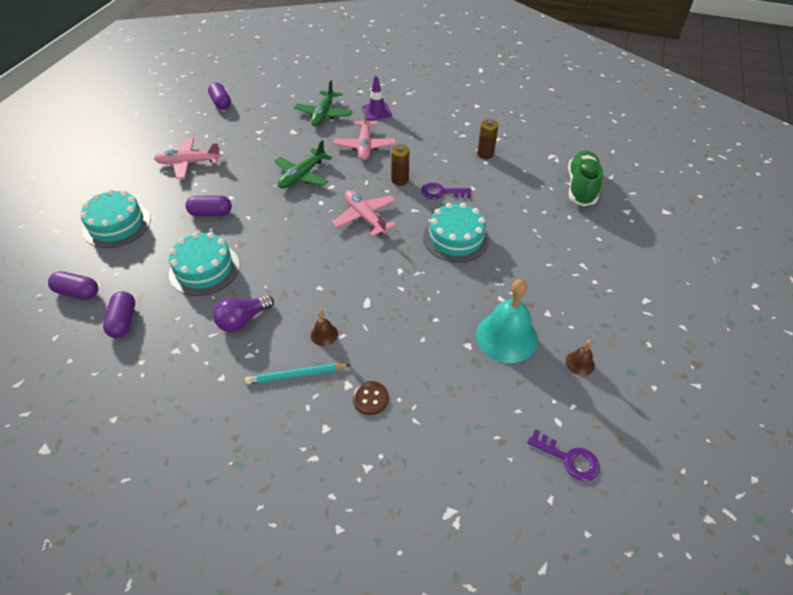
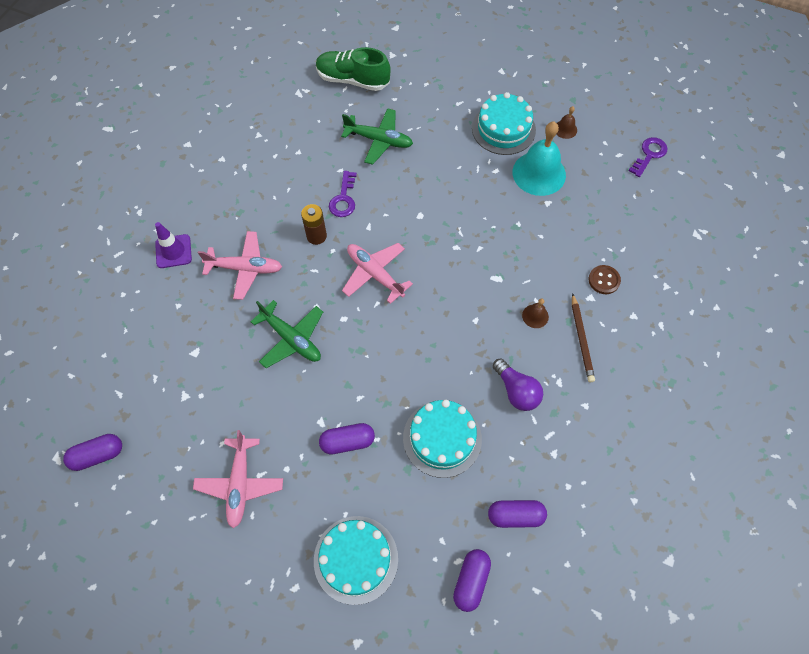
camera: 85 degrees left, 15 degrees up
purple capsule [185,195,232,216] -> purple capsule turned 75 degrees clockwise [319,423,375,454]
turquoise pencil [245,363,350,385] -> brown pencil [572,293,595,382]
green plane [294,80,352,127] -> green plane moved to [341,108,413,165]
pink plane [332,190,396,237] -> pink plane turned 75 degrees clockwise [342,243,413,304]
turquoise cake [423,203,489,263] -> turquoise cake moved to [472,92,536,155]
brown battery [477,119,499,159] -> none

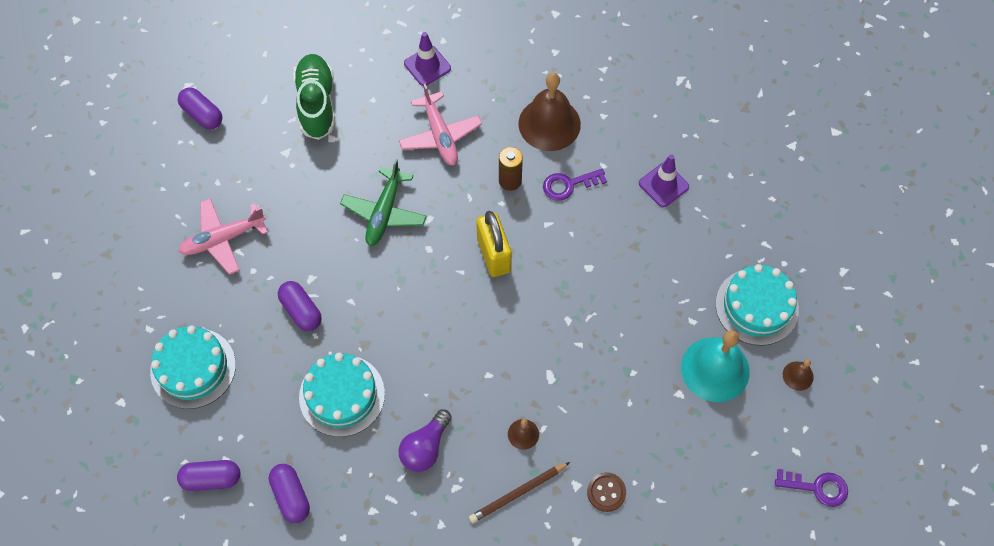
camera: 65 degrees right, 0 degrees up
green shoe [316,47,391,91] -> green shoe moved to [293,54,335,140]
green plane [341,108,413,165] -> purple traffic cone [639,154,689,207]
pink plane [342,243,413,304] -> yellow padlock [476,211,512,277]
none -> brown bell [519,73,581,151]

